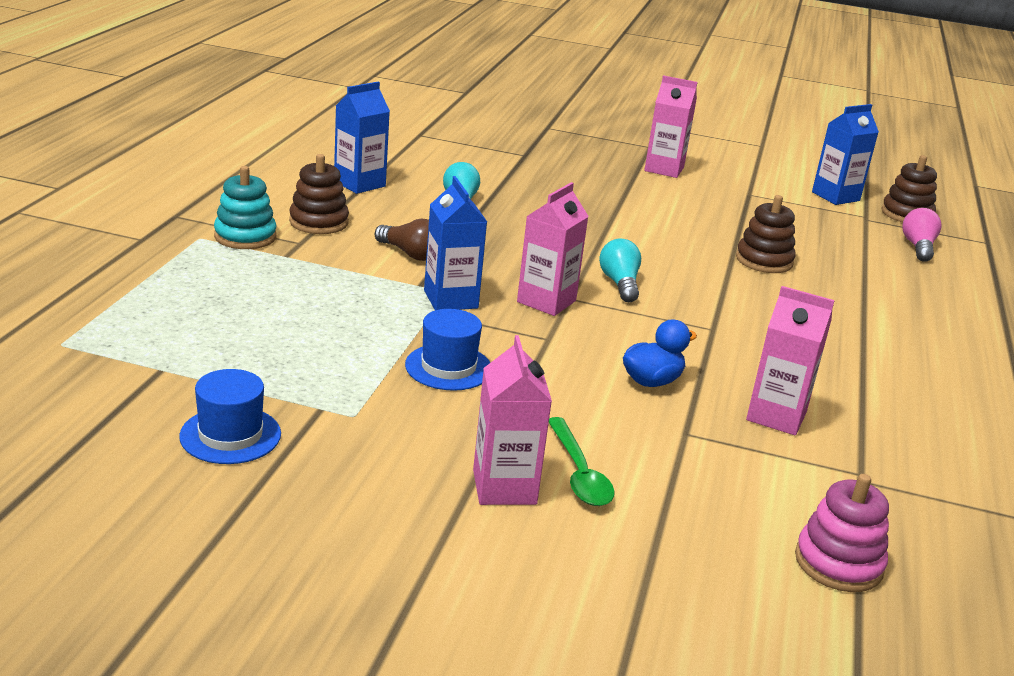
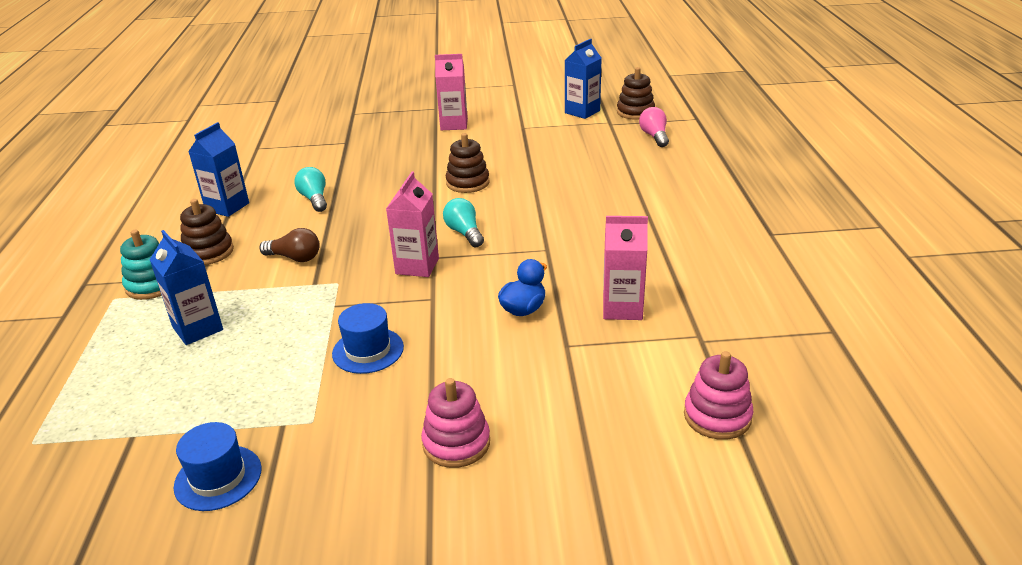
camera: 15 degrees left, 5 degrees up
blue carton [424,176,487,310] -> blue carton moved to [150,230,223,345]
pink carton [473,335,552,505] -> pink stacking toy [421,378,490,468]
green spoon [549,417,615,506] -> none
brown stacking toy [736,195,796,273] -> brown stacking toy moved to [446,133,489,193]

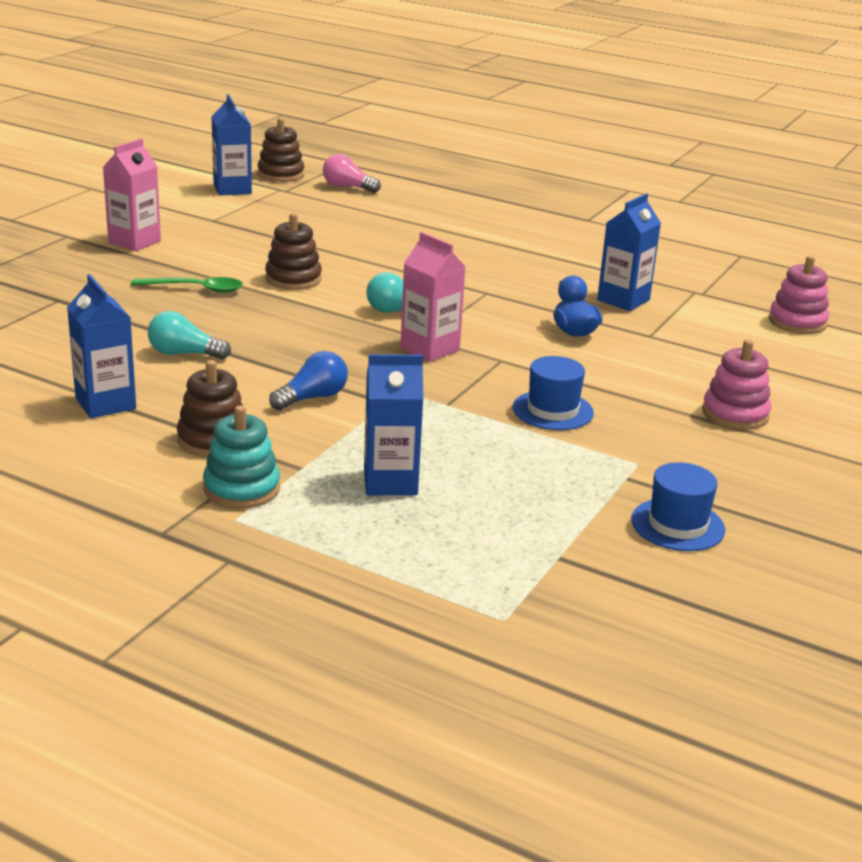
camera: 60 degrees left, 5 degrees down
brown light bulb [259,228,320,262] -> blue light bulb [269,351,348,410]
pink carton [603,216,648,320] -> blue carton [597,193,661,311]
none -> green spoon [131,277,243,293]

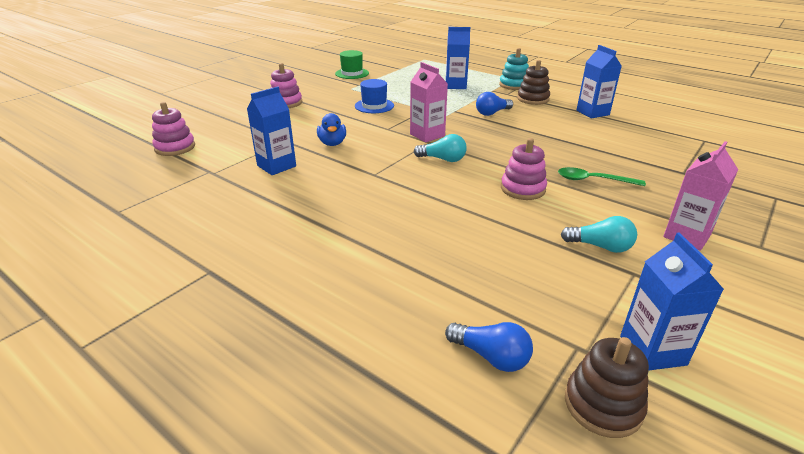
camera: 170 degrees left, 5 degrees up
turquoise light bulb [148,311,231,359] -> turquoise light bulb moved to [561,216,637,253]
brown stacking toy [265,213,322,290] -> pink stacking toy [501,138,547,200]
pink light bulb [323,154,381,193] -> blue light bulb [445,322,533,372]
blue hat [631,462,725,551] -> green hat [335,50,369,79]

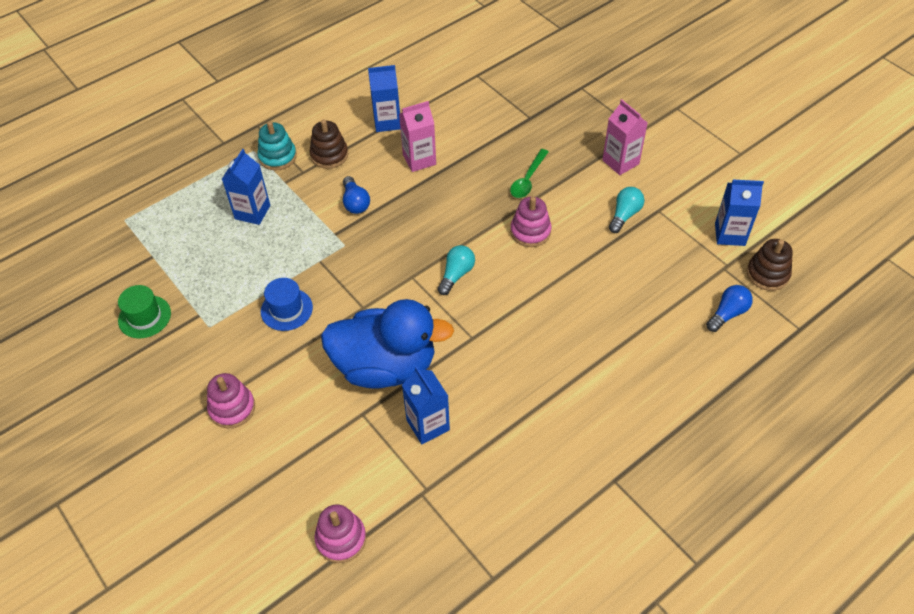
camera: 75 degrees left, 20 degrees up
blue duck [317,113,346,146] -> blue duck [321,299,454,389], size x2.38
pink carton [410,62,448,142] -> pink carton moved to [399,101,436,172]

